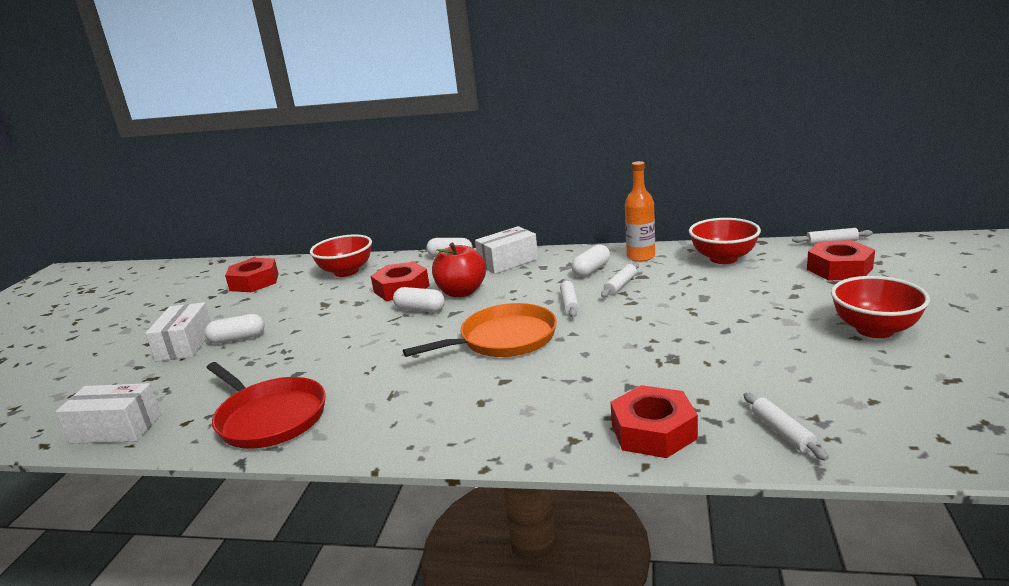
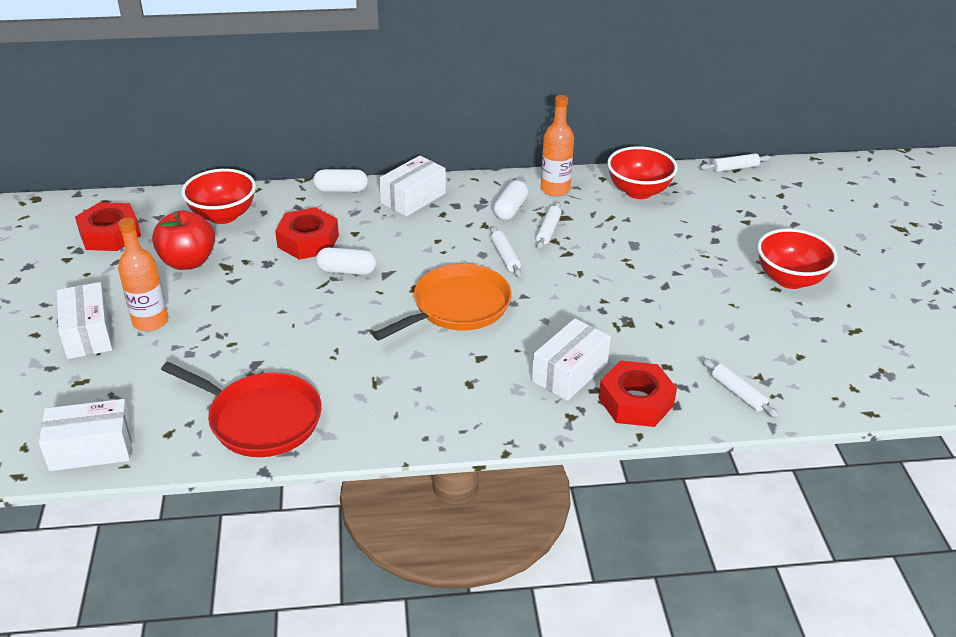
camera: 20 degrees left, 15 degrees up
white capsule [205,314,265,344] -> orange bottle [118,218,168,331]
red apple [432,243,486,297] -> red apple moved to [152,210,215,270]
red nut [807,240,875,280] -> none
none -> white box [532,318,611,401]

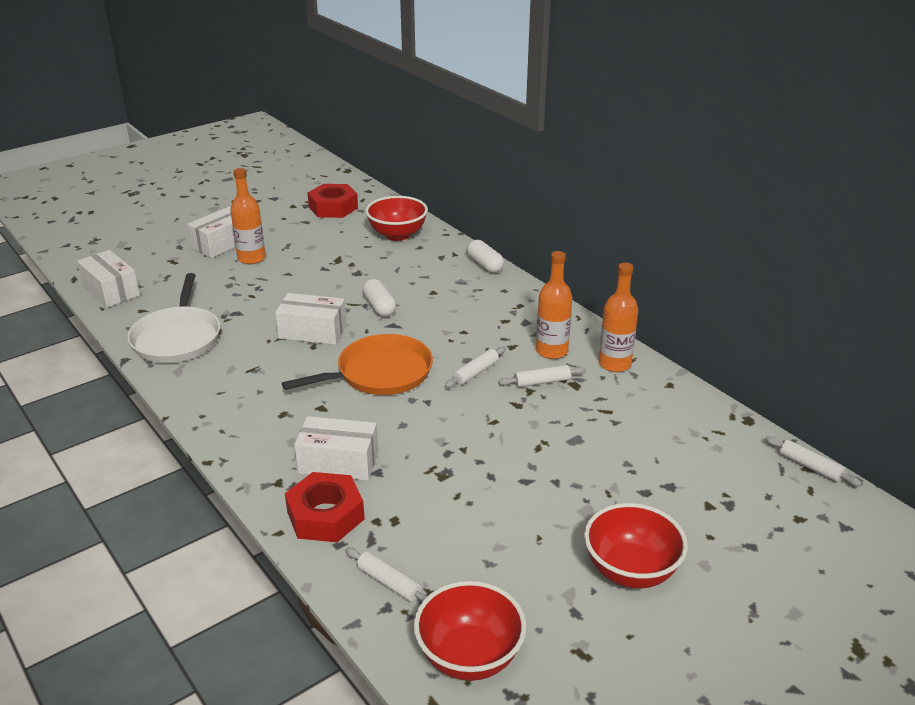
camera: 60 degrees right, 5 degrees down
red apple [152,210,215,270] -> none
red pan [161,362,322,457] -> white pan [127,273,220,363]
red nut [275,207,339,260] -> none
orange pan [372,264,512,341] -> orange pan turned 45 degrees counterclockwise [282,334,433,395]
white box [379,156,446,217] -> white box moved to [275,293,346,345]
white capsule [494,181,528,220] -> orange bottle [536,251,572,359]
red bowl [607,146,678,199] -> red bowl moved to [414,581,526,681]
white rolling pin [702,358,780,418] -> white rolling pin turned 75 degrees counterclockwise [345,547,428,602]

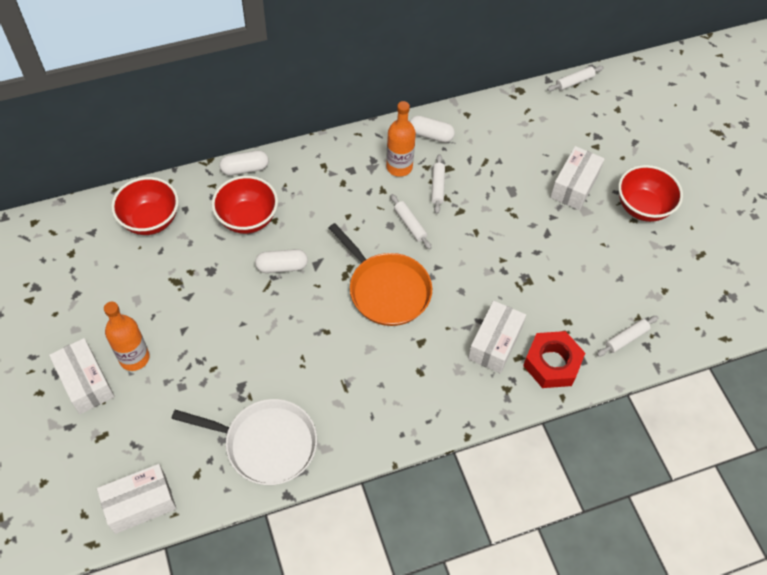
camera: 75 degrees left, 25 degrees up
white box [275,293,346,345] -> white box moved to [550,146,605,210]
orange pan [282,334,433,395] -> orange pan turned 150 degrees clockwise [329,223,432,326]
red nut [307,184,358,218] -> none
red bowl [414,581,526,681] -> red bowl moved to [212,176,278,234]
orange bottle [599,263,638,372] -> white capsule [409,115,455,143]

